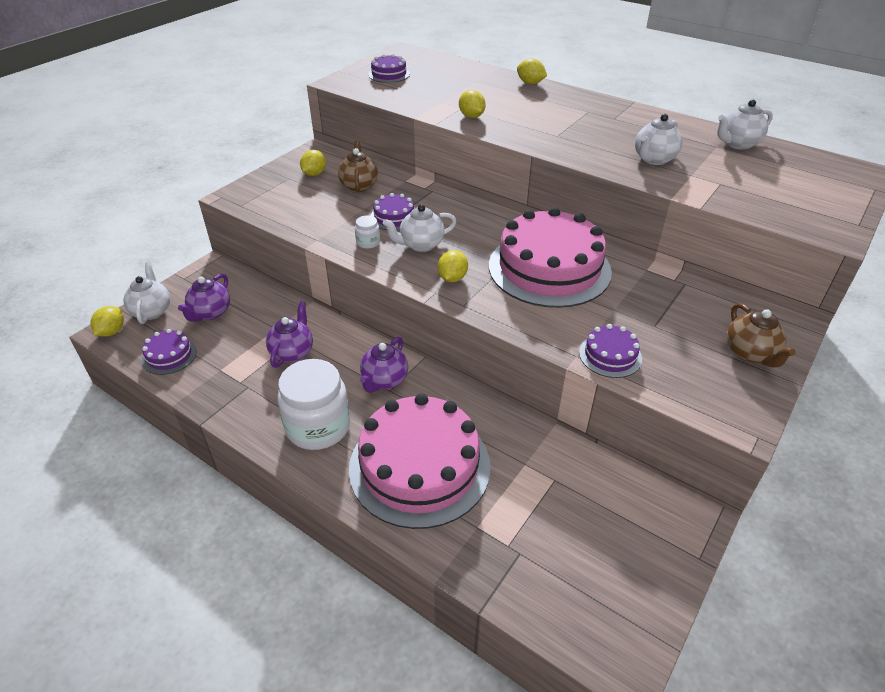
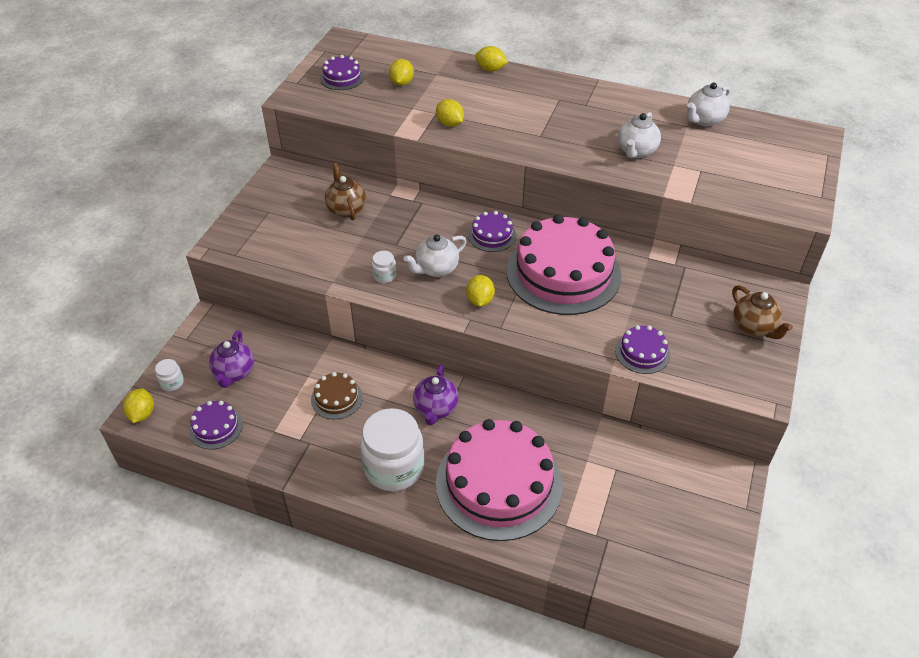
camera: 15 degrees left, 5 degrees up
white teapot [123,263,170,324] -> white jar [155,359,184,391]
purple teapot [266,301,313,368] -> brown cake [311,372,363,419]
yellow lemon [300,150,326,176] -> yellow lemon moved to [389,59,414,86]
purple cake [370,193,414,231] -> purple cake moved to [468,211,516,252]

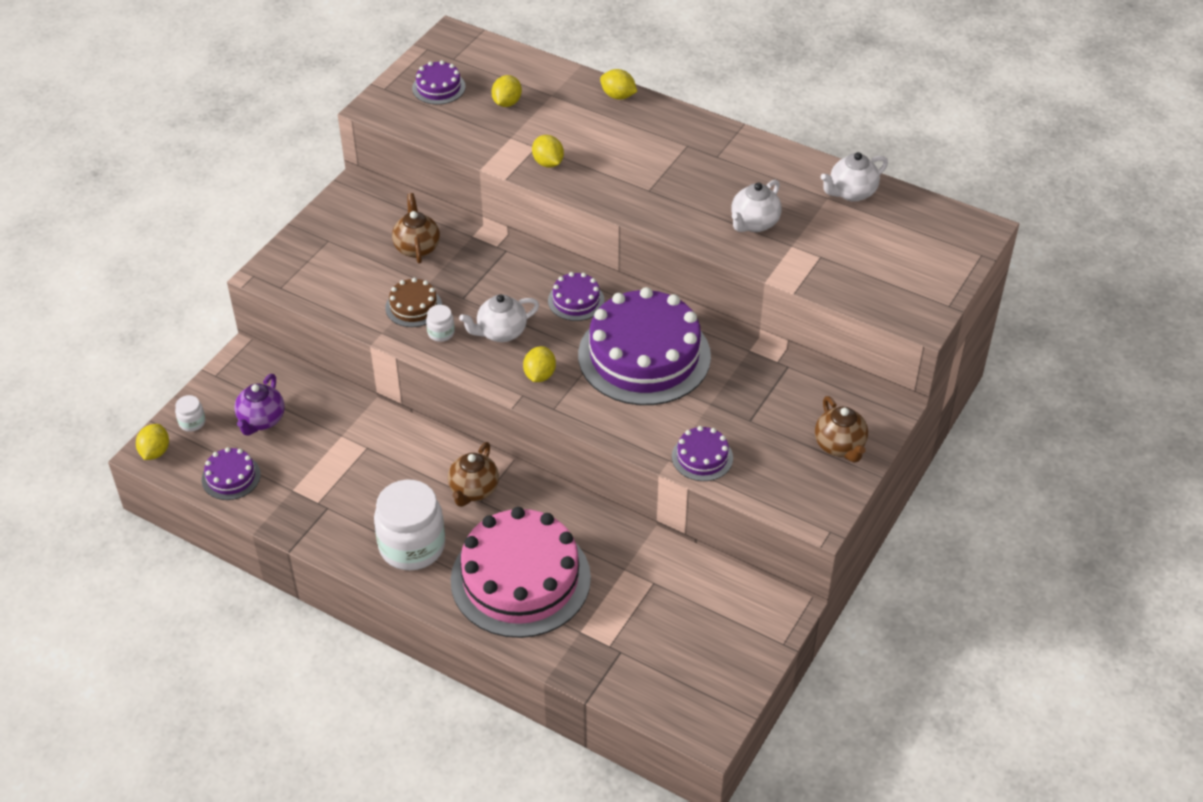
camera: 10 degrees right, 0 degrees up
brown cake [311,372,363,419] -> brown cake moved to [385,278,442,327]
purple teapot [413,365,459,425] -> brown teapot [448,442,499,507]
pink cake [507,214,621,315] -> purple cake [578,287,711,405]

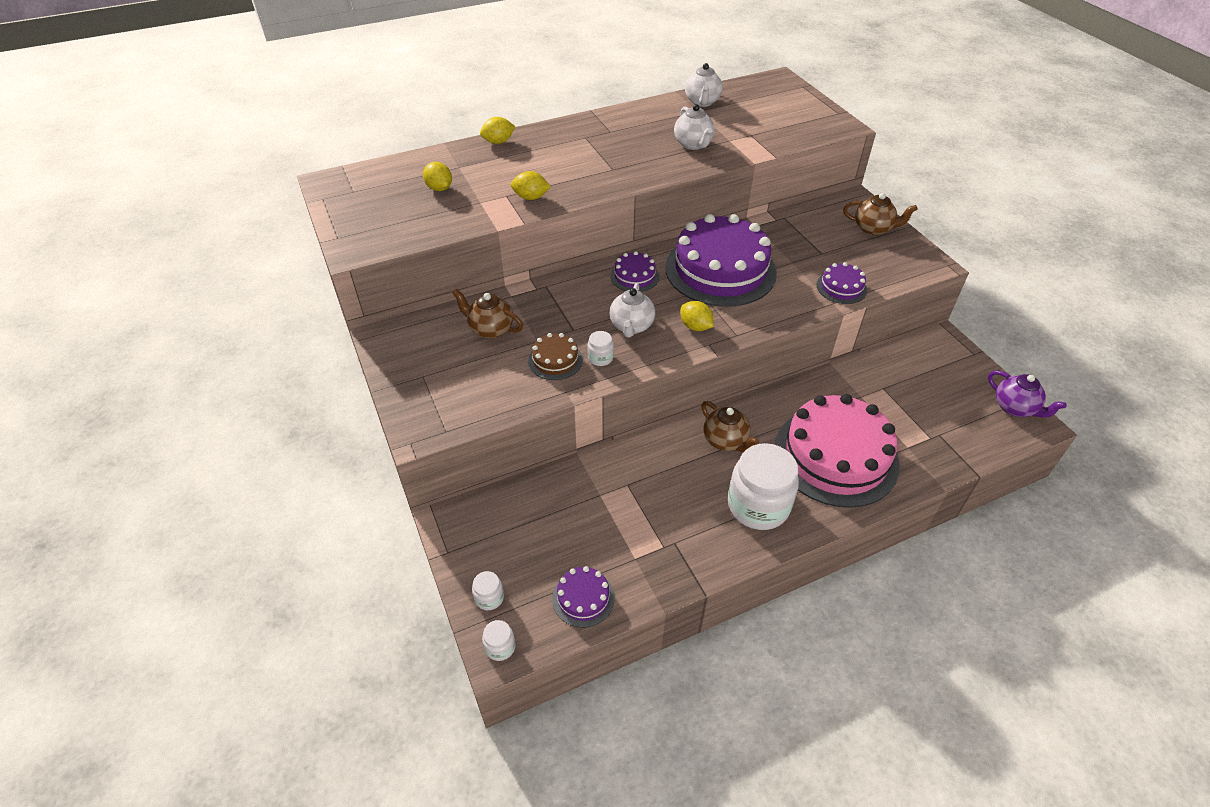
camera: 55 degrees left, 0 degrees up
yellow lemon [136,424,169,460] -> white jar [482,620,516,661]
purple teapot [234,374,285,436] -> purple teapot moved to [988,370,1067,418]
purple cake [412,60,466,105] -> none

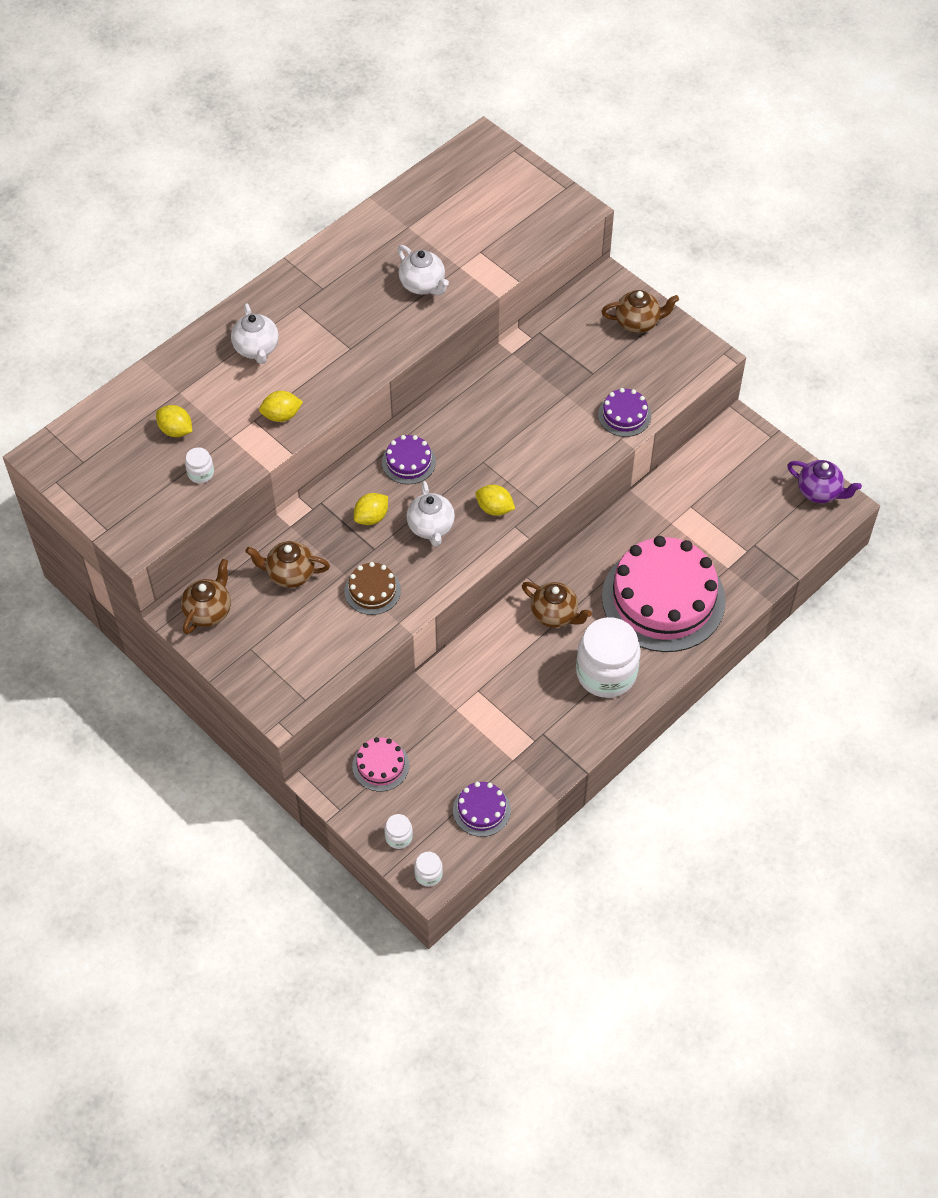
camera: 20 degrees left, 10 degrees up
yellow lemon [480,117,515,144] -> yellow lemon moved to [354,493,388,525]
white jar [587,331,614,366] -> white jar moved to [185,447,214,483]
purple cake [665,214,777,307] -> none
white teapot [685,63,723,107] -> white teapot moved to [231,303,279,364]
none -> brown teapot [181,559,231,634]
none -> pink cake [352,737,409,791]

